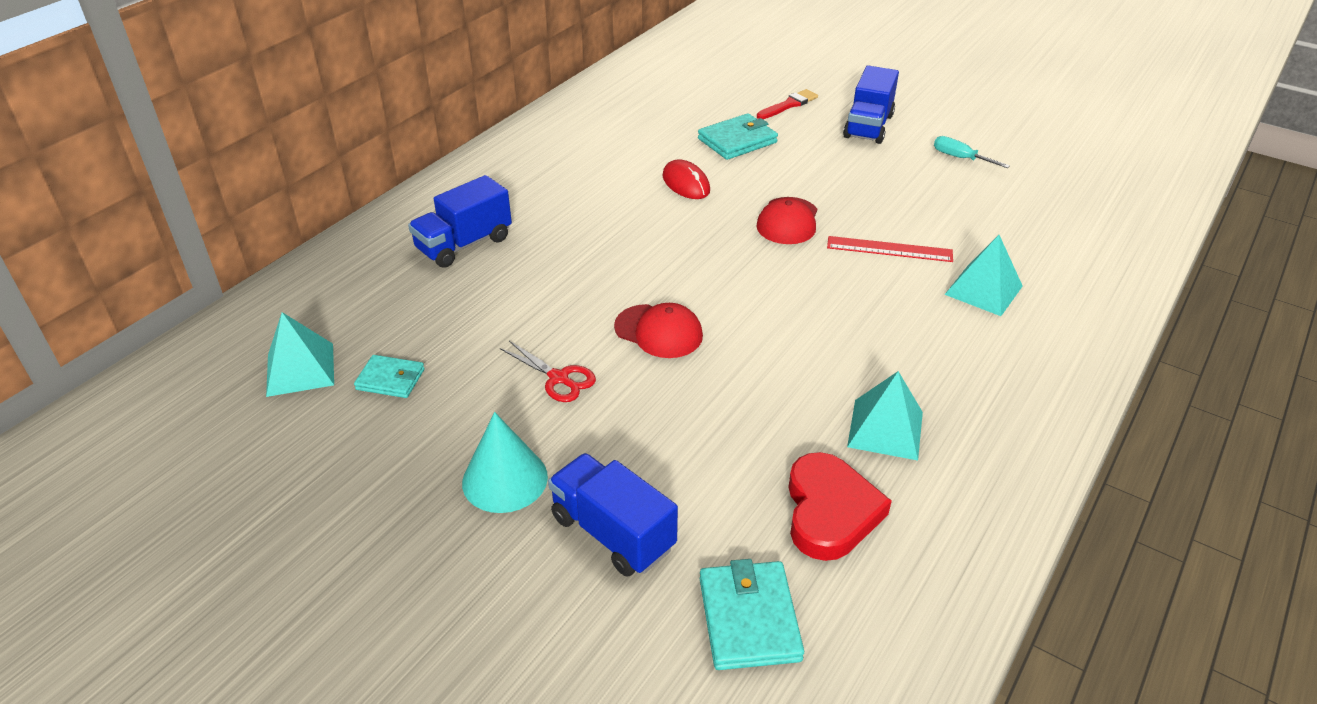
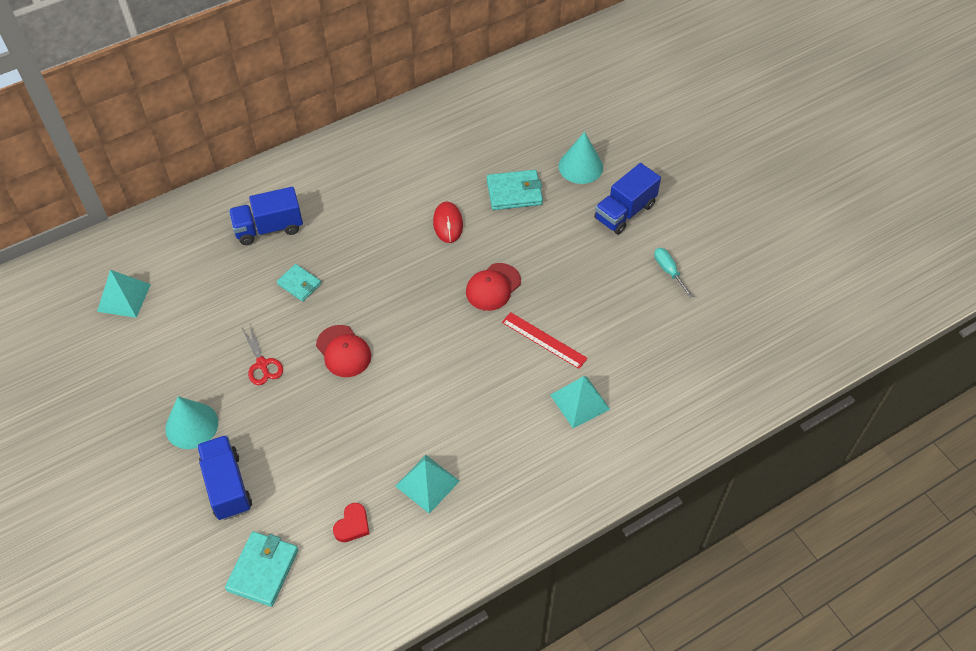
camera: 25 degrees right, 15 degrees up
turquoise wallet [354,355,425,398] -> turquoise wallet moved to [277,264,321,301]
red brush [757,89,818,119] -> turquoise cone [558,132,603,184]
red heart [788,452,892,561] -> red heart [333,503,370,542], size x0.55

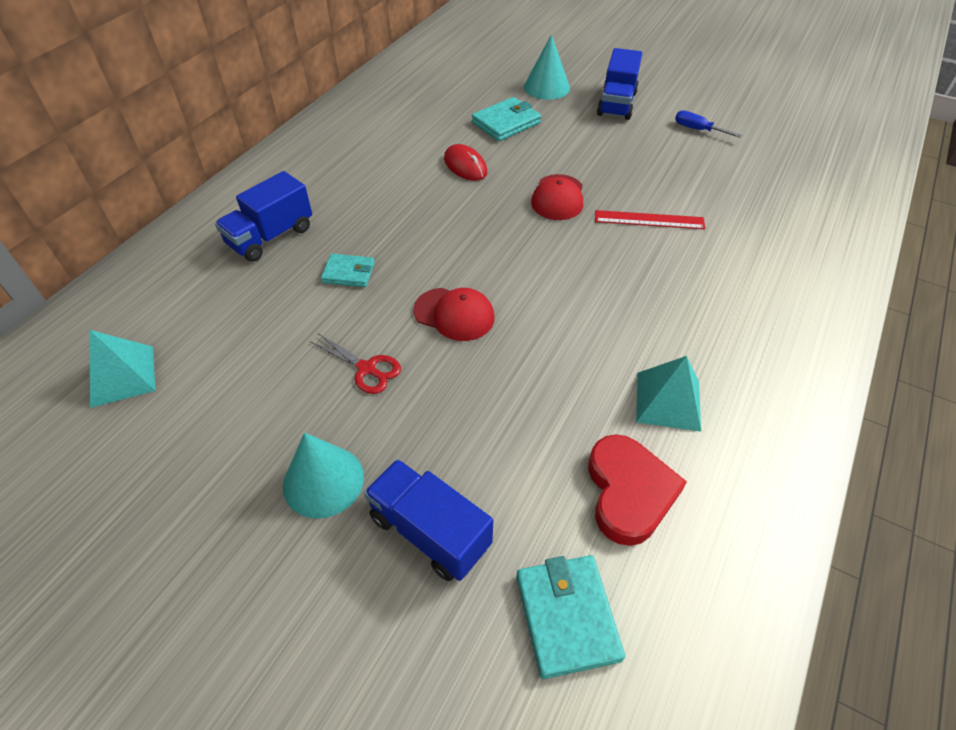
camera: 30 degrees left, 5 degrees down
red heart [333,503,370,542] -> red heart [588,434,687,546], size x1.82
turquoise pyramid [550,376,610,428] -> none
turquoise screwdriver [654,248,693,298] -> blue screwdriver [675,110,742,138]

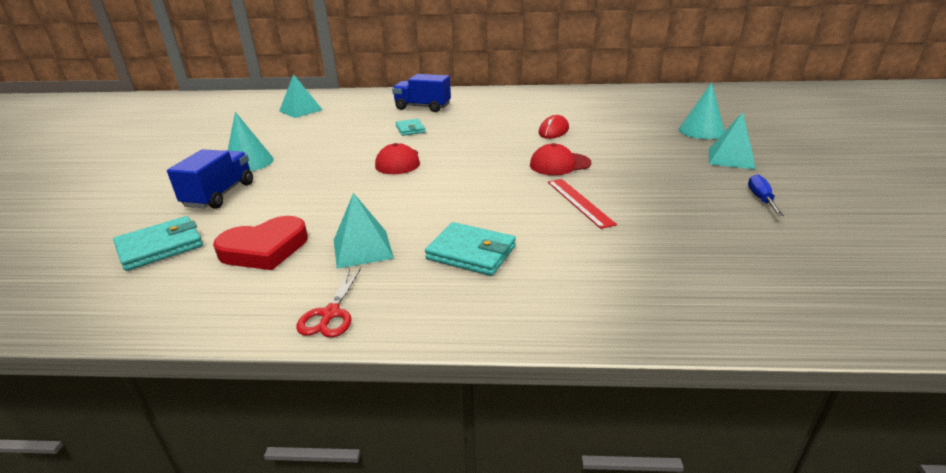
camera: 65 degrees right, 20 degrees down
red scissors [311,333,401,394] -> red scissors moved to [296,268,361,337]
turquoise wallet [472,97,541,141] -> turquoise wallet moved to [425,222,516,276]
blue truck [597,48,642,120] -> turquoise pyramid [709,112,756,170]

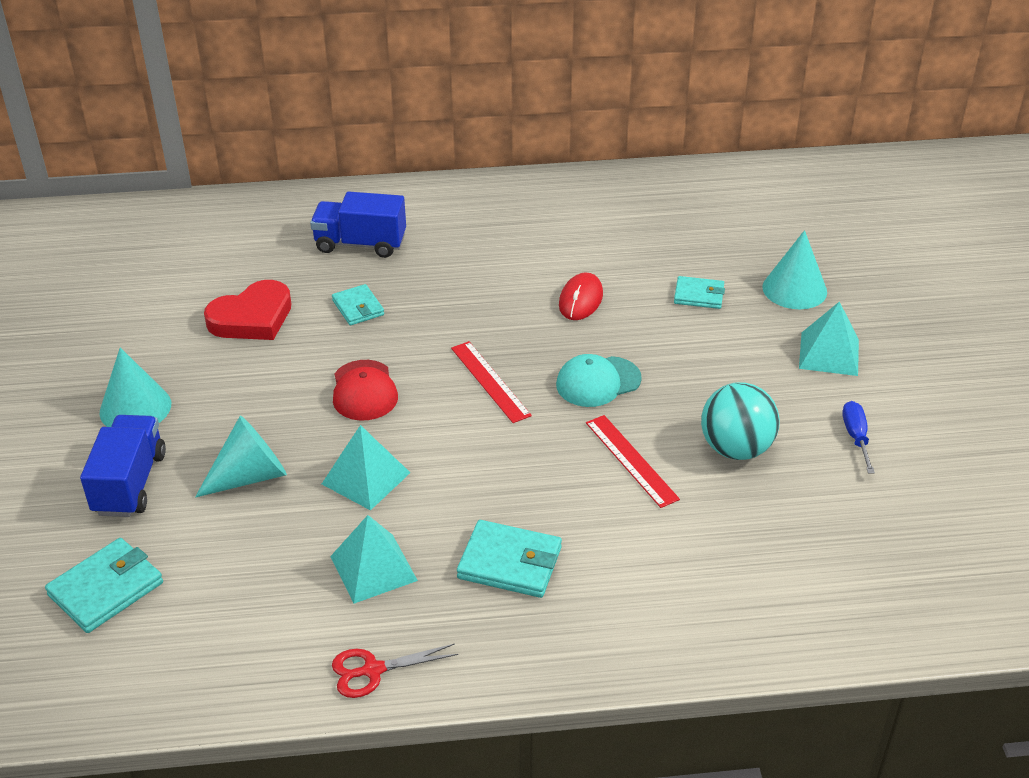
camera: 10 degrees left, 10 degrees up
red heart [213,216,308,270] -> red heart moved to [204,280,292,340]
turquoise pyramid [279,74,323,118] -> turquoise pyramid moved to [322,425,410,511]
red scissors [296,268,361,337] -> red scissors turned 75 degrees clockwise [332,643,458,698]
red cap [530,143,591,175] -> turquoise cap [556,354,642,407]
none -> turquoise cone [195,416,287,498]
none -> red ruler [451,341,532,423]
none -> turquoise wallet [674,276,725,309]
none -> turquoise ball [701,383,780,460]

